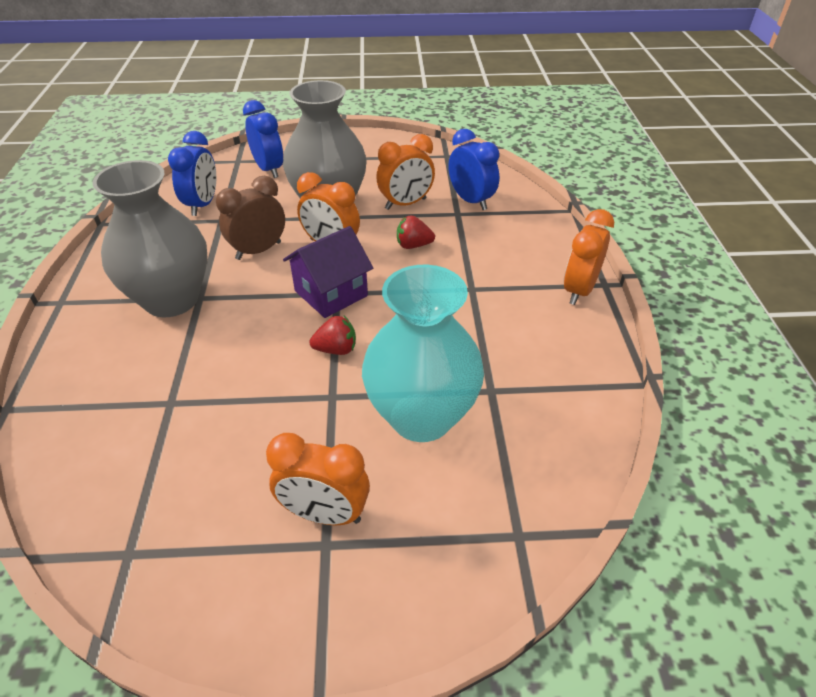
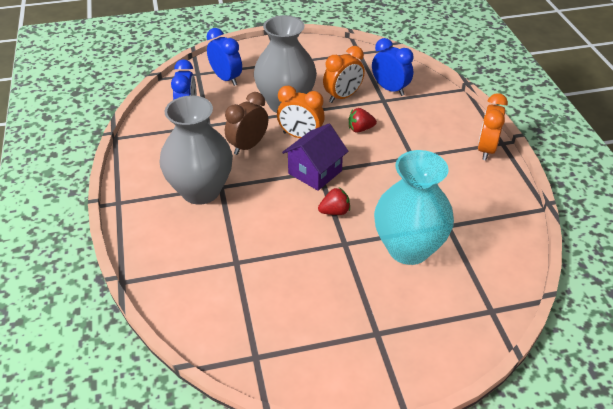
camera: 10 degrees left, 0 degrees up
orange clock [266,433,370,525] -> none

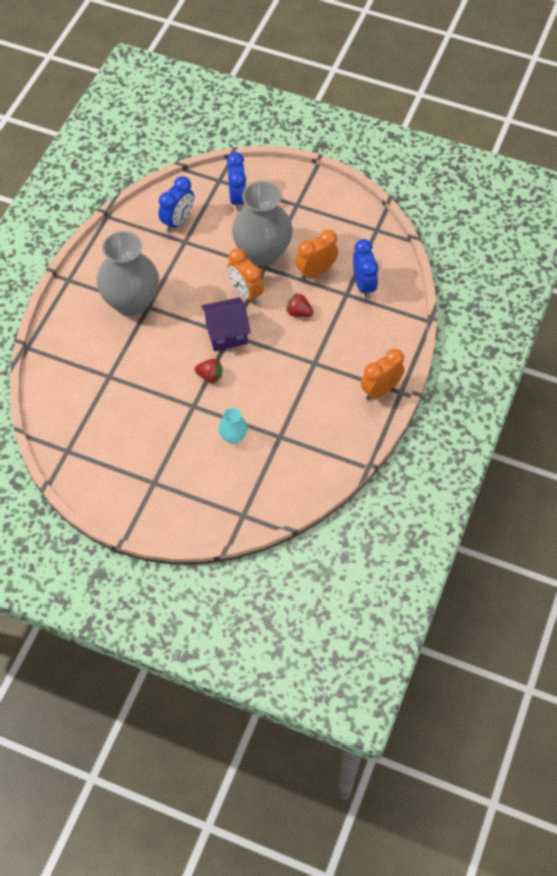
camera: 35 degrees right, 15 degrees up
brown clock [225,92,268,155] -> none
orange clock [323,46,365,103] -> orange clock turned 150 degrees clockwise [296,229,338,280]
turquoise vase [374,150,454,265] -> turquoise vase [218,408,248,444], size x0.45

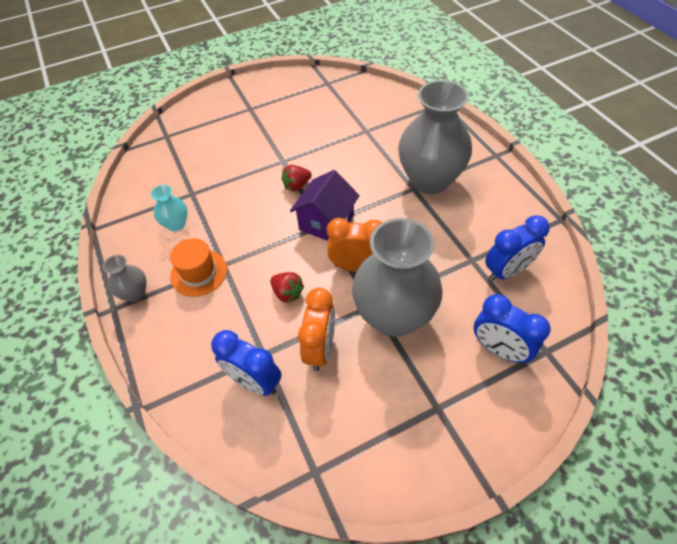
camera: 135 degrees right, 5 degrees down
blue clock [159,176,194,232] -> blue clock turned 105 degrees counterclockwise [485,215,550,281]
turquoise vase [218,408,248,444] -> turquoise vase moved to [151,185,188,231]
red strawberry [286,293,314,317] -> red strawberry turned 60 degrees clockwise [270,272,304,303]
orange clock [361,349,405,400] -> grey vase [103,255,147,302]
none -> orange hat [170,238,227,297]

